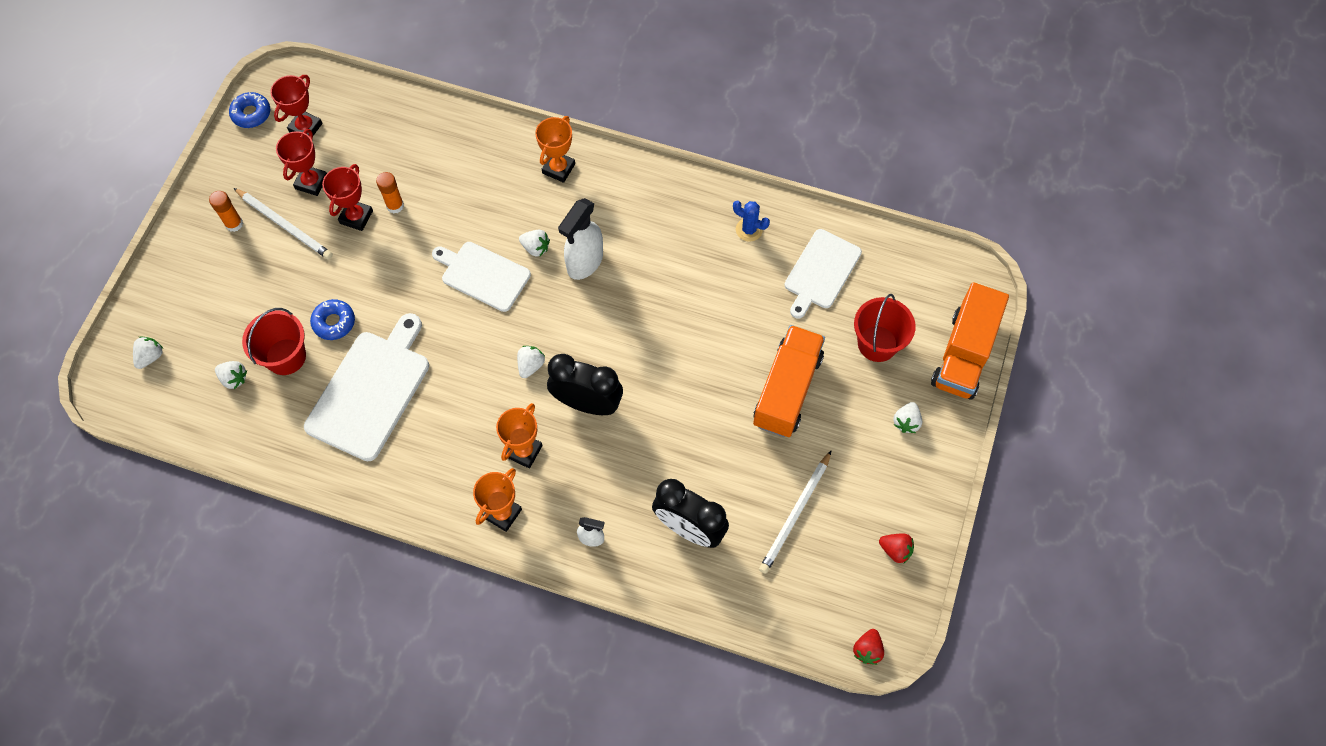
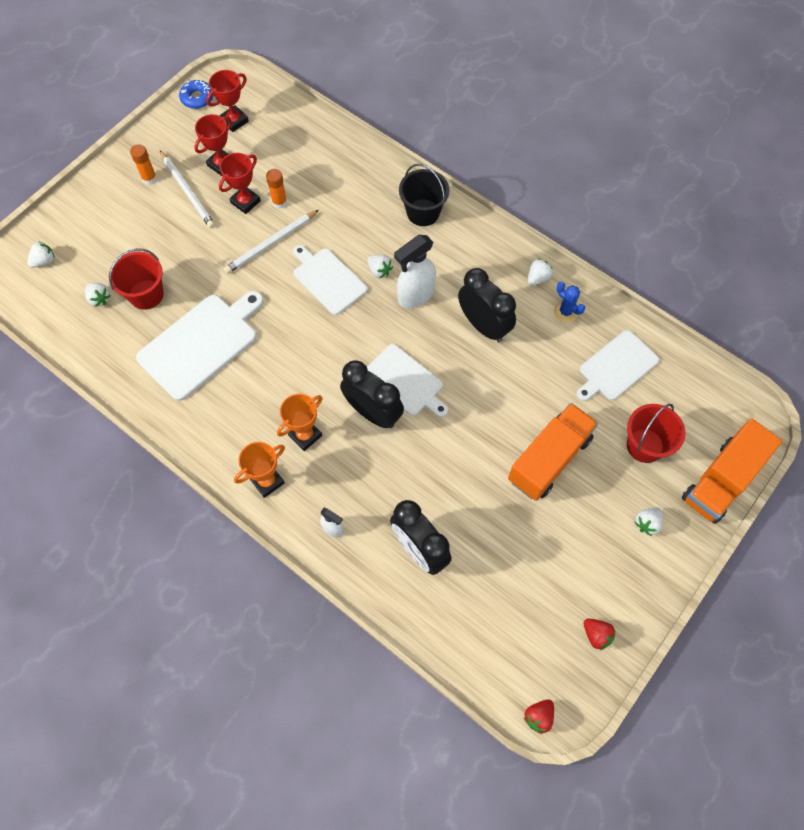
camera: 20 degrees right, 0 degrees up
blue donut [310,299,355,340] -> none
white strawberry [517,346,545,378] -> white strawberry moved to [528,258,553,286]
orange trophy [535,116,575,183] -> black bucket [399,164,449,226]
white pencil [759,451,831,574] -> white pencil moved to [224,210,319,274]
none -> white cutting board [367,344,448,417]
none -> black clock [458,268,516,342]

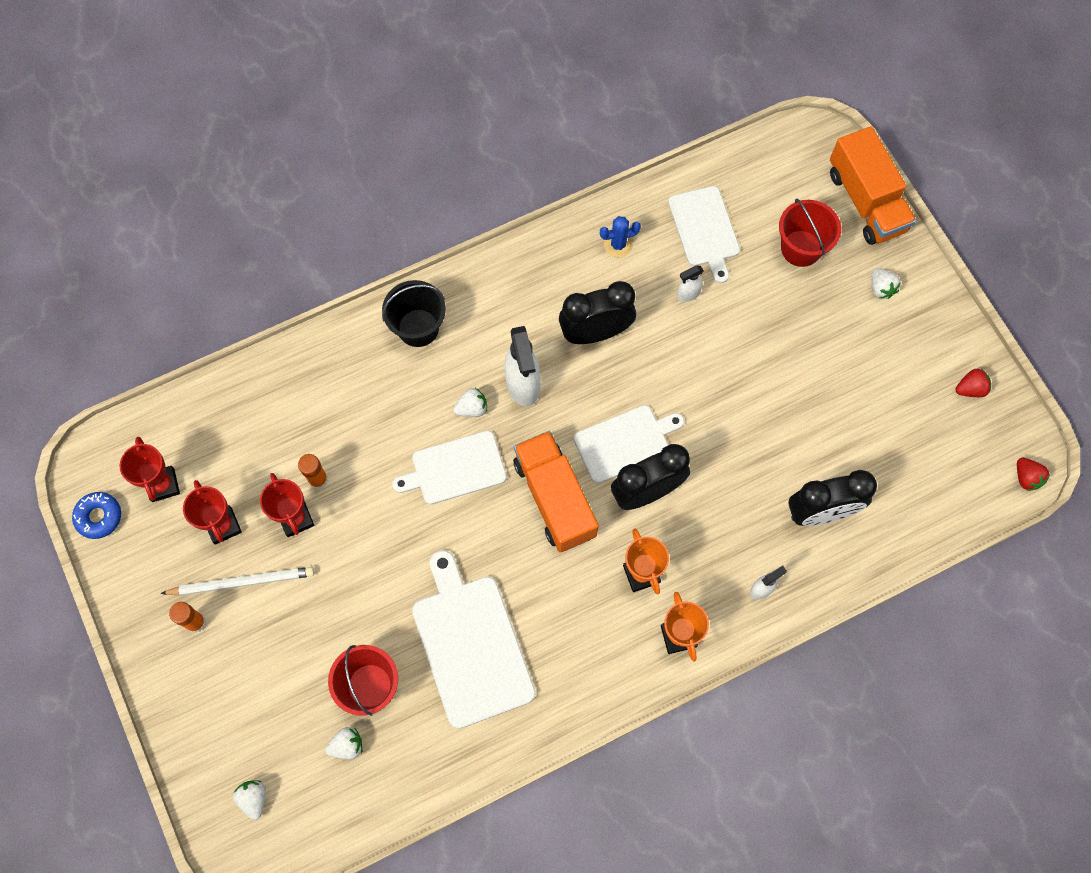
camera: 65 degrees left, 5 degrees up
white pencil [224,210,319,274] -> none
orange truck [508,403,598,501] -> orange truck moved to [513,431,599,553]
white strawberry [528,258,553,286] -> none
none -> white spray bottle [677,265,704,302]

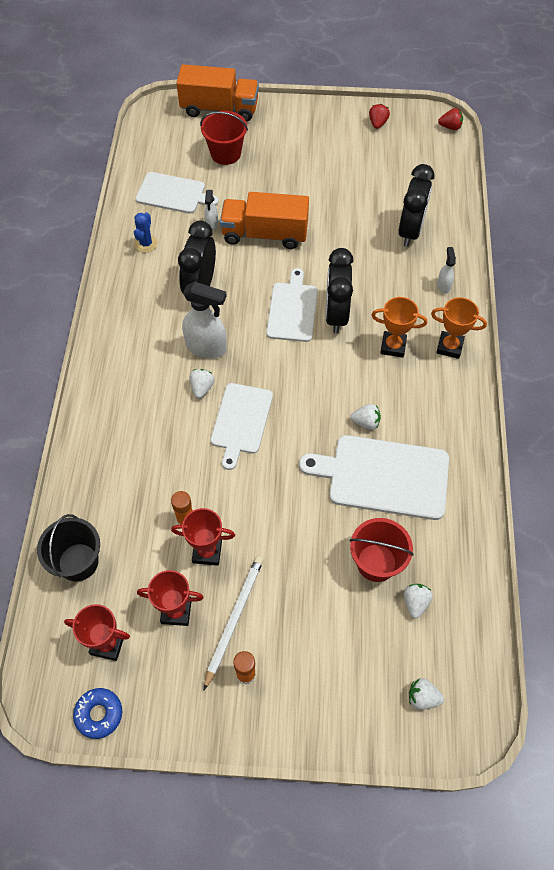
camera: 60 degrees left, 10 degrees down
black bucket [382,280,446,347] -> black bucket moved to [37,514,100,581]
orange truck [513,431,599,553] -> orange truck moved to [220,192,309,249]
white strawberry [871,268,901,299] -> white strawberry moved to [350,404,381,430]

